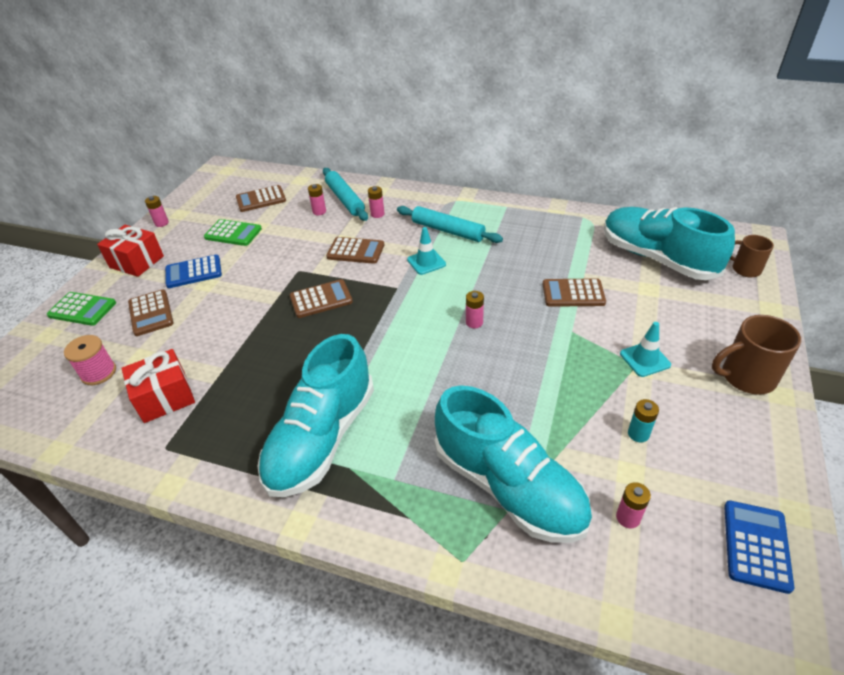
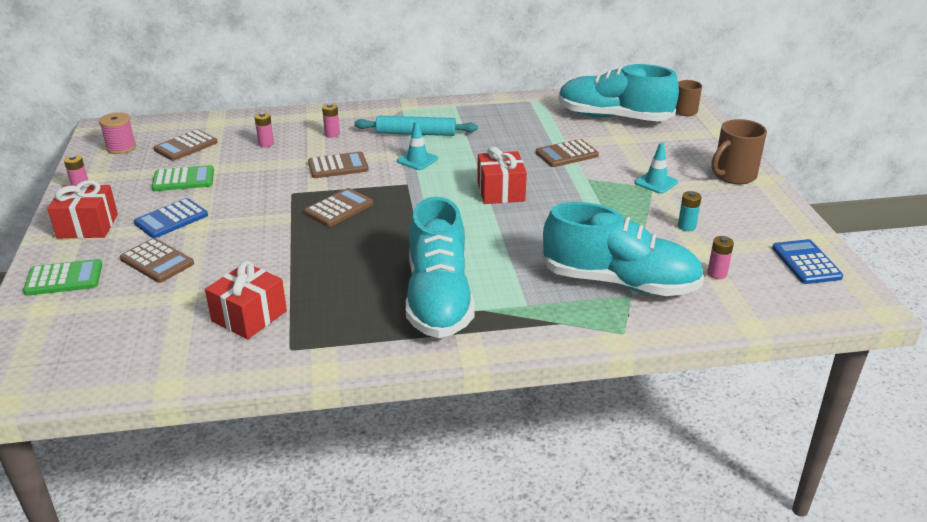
camera: 30 degrees left, 10 degrees down
pink spool [64,335,116,385] -> pink spool moved to [99,112,136,154]
turquoise rolling pin [323,168,368,221] -> none
pink battery [466,291,484,328] -> red gift [477,147,527,204]

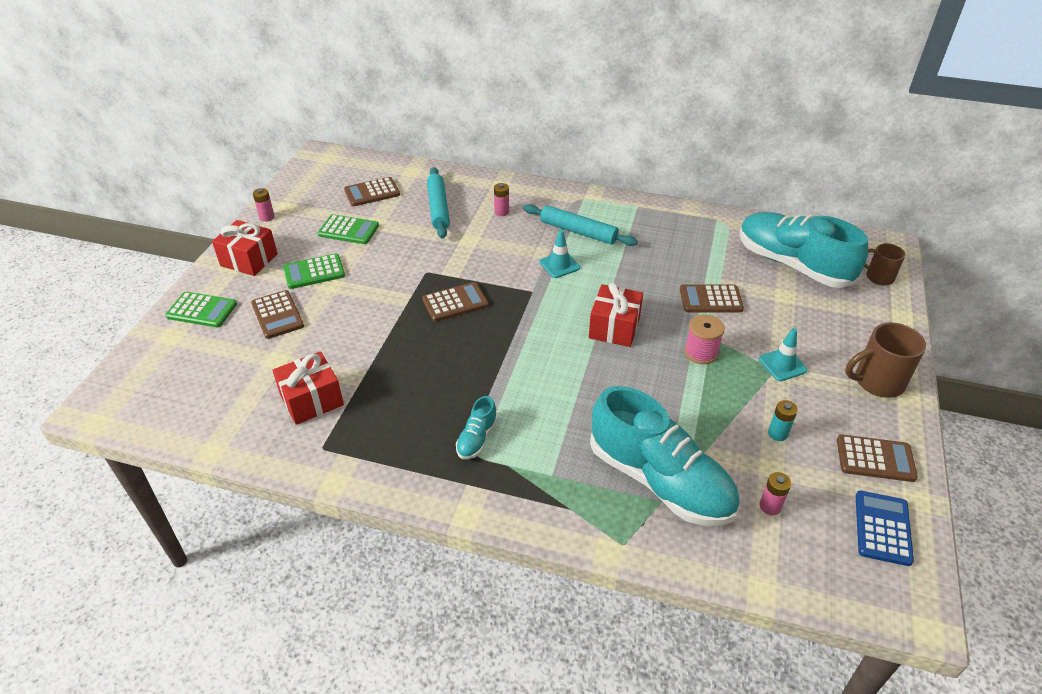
camera: 25 degrees right, 10 degrees up
pink spool [99,112,136,154] -> pink spool moved to [684,314,725,364]
blue calculator [134,198,208,238] -> green calculator [283,253,345,289]
pink battery [255,112,274,147] -> turquoise rolling pin [427,167,450,239]
brown calculator [308,152,369,178] -> brown calculator moved to [837,434,918,482]
turquoise shoe [406,197,475,338] -> turquoise shoe [456,396,498,459], size x0.42

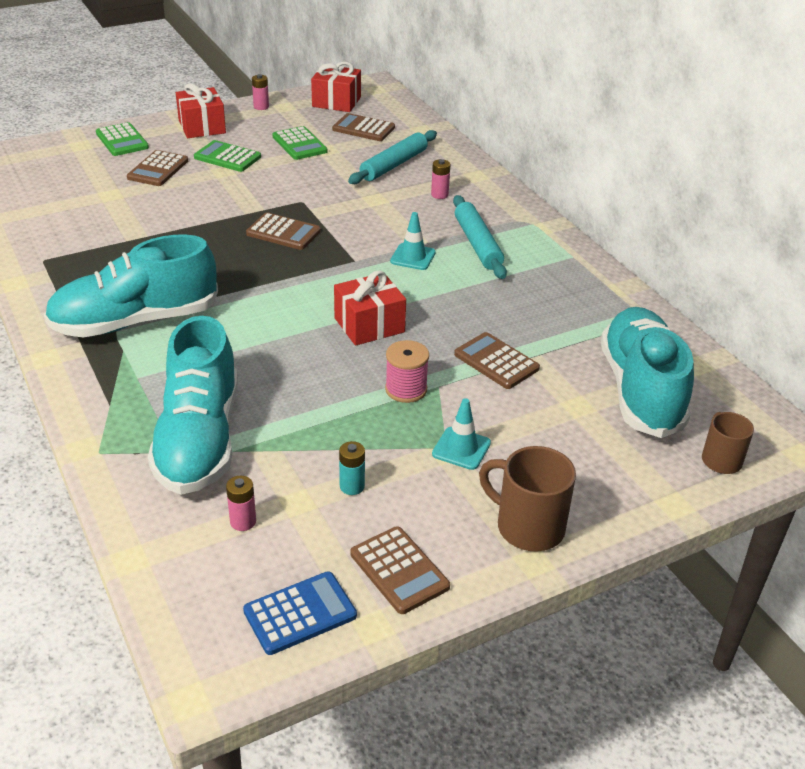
camera: 45 degrees right, 5 degrees down
red gift [272,351,344,425] -> red gift moved to [311,62,361,112]
turquoise shoe [456,396,498,459] -> turquoise shoe [44,235,218,338], size x2.36

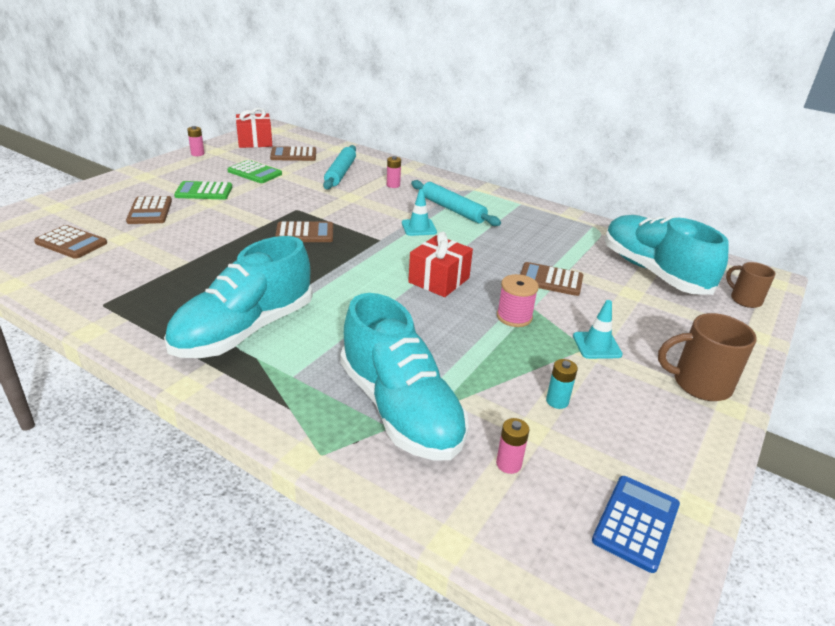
camera: 30 degrees left, 5 degrees down
green calculator [96,122,149,156] -> none
red gift [176,83,226,138] -> none
brown calculator [350,526,450,614] -> brown calculator moved to [34,225,107,259]

